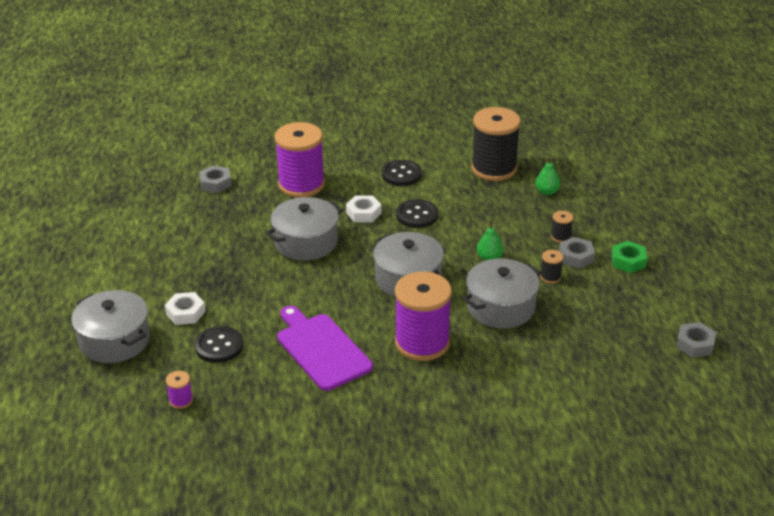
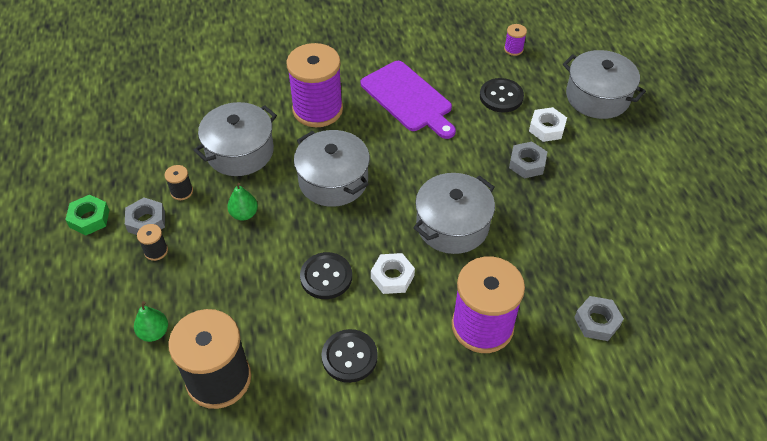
camera: 175 degrees right, 15 degrees up
grey nut [676,322,716,357] -> grey nut moved to [509,141,547,179]

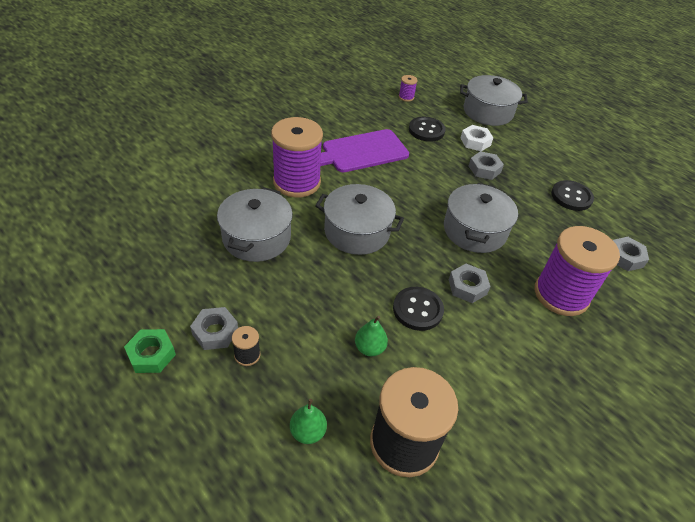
camera: 35 degrees left, 5 degrees down
black spool [164,165,193,200] -> none
green pear [227,183,258,221] -> green pear moved to [355,316,388,356]
black button [322,329,378,383] -> black button moved to [551,180,594,211]
purple cutting board [361,61,456,139] -> purple cutting board turned 135 degrees clockwise [320,129,409,172]
white nut [371,253,415,294] -> grey nut [449,264,491,303]

